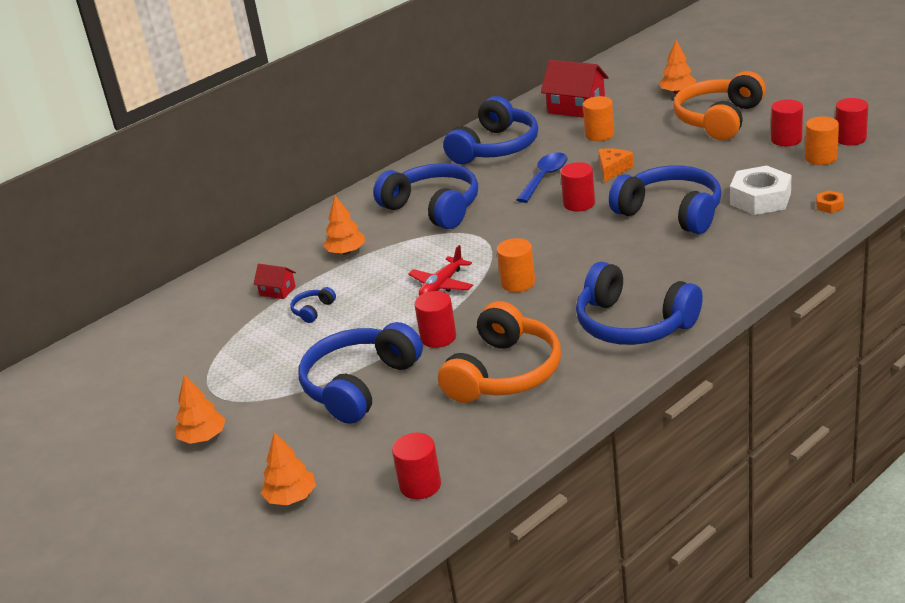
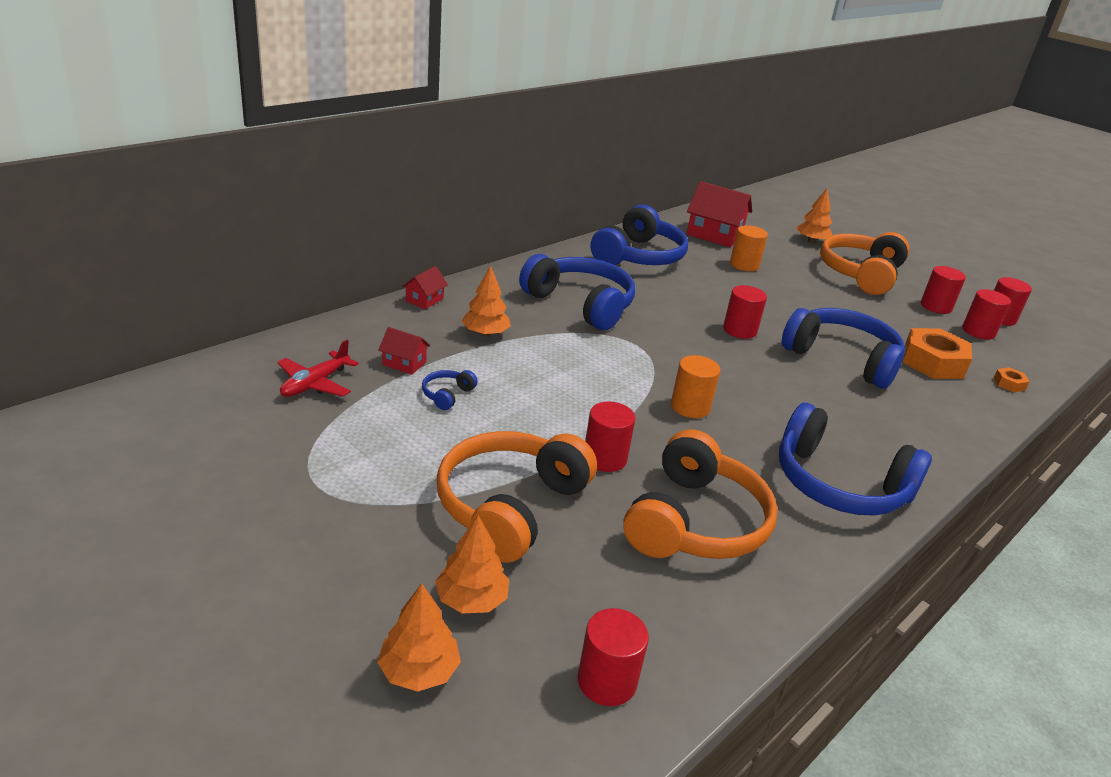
camera: 10 degrees left, 0 degrees up
orange tree [175,375,226,444] -> orange tree moved to [435,515,509,613]
blue headphones [299,322,423,424] -> orange headphones [437,431,597,563]
red plane [408,245,473,296] -> red plane moved to [277,340,359,397]
blue spoon [516,153,568,203] -> none
orange cheese [598,149,634,183] -> none
white nut [730,166,791,215] -> orange nut [903,328,972,379]
orange cylinder [805,117,839,165] -> red cylinder [962,289,1011,340]
none -> red house [402,266,448,309]

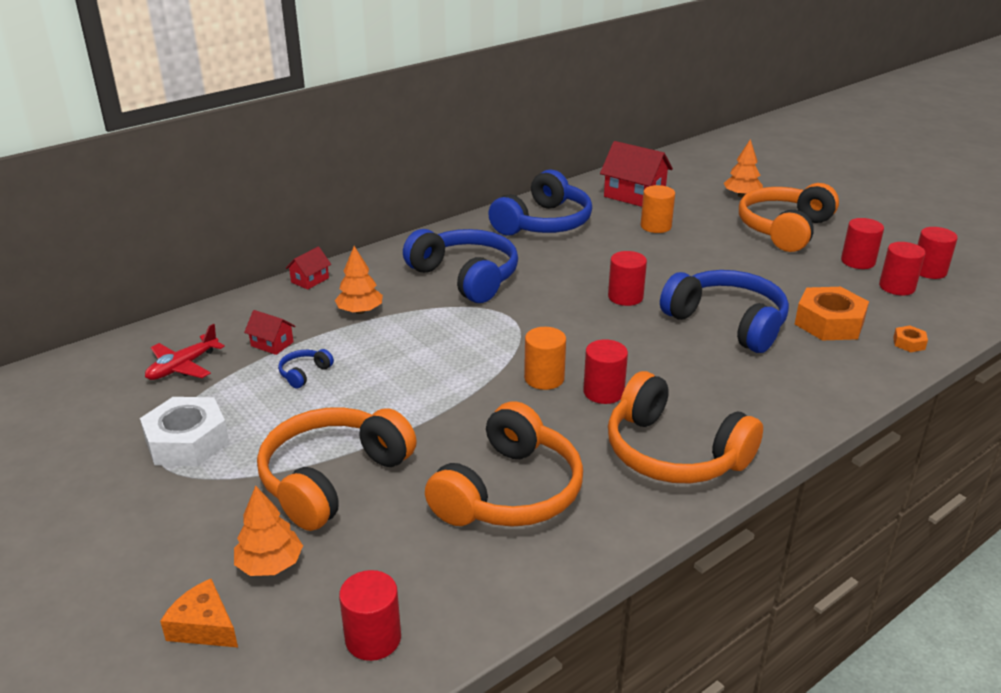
camera: 10 degrees right, 0 degrees up
orange tree [377,583,461,692] -> orange cheese [160,579,238,648]
red cylinder [585,401,635,472] -> red cylinder moved to [583,339,628,404]
blue headphones [779,403,932,516] -> orange headphones [608,371,763,483]
none -> white nut [140,397,229,466]

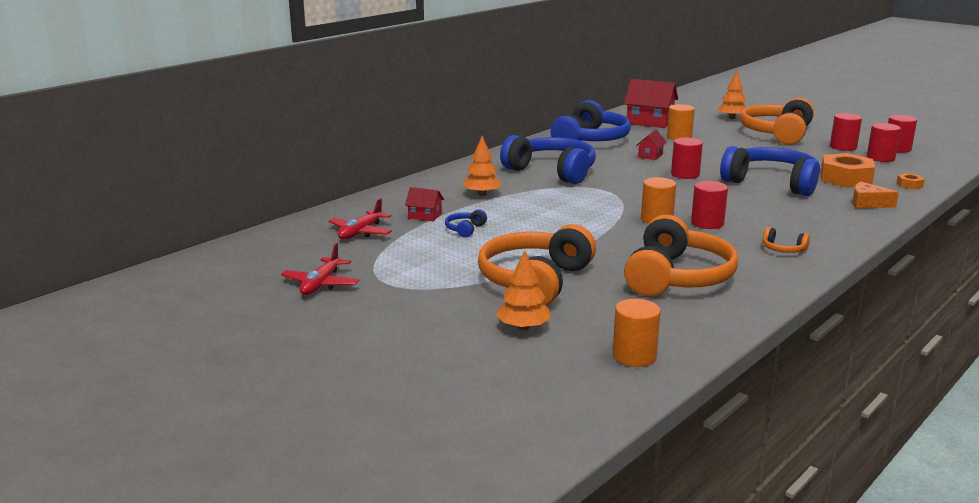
camera: 10 degrees left, 10 degrees down
white nut [140,397,229,466] -> none
orange cheese [160,579,238,648] -> orange cheese moved to [852,182,899,208]
red house [286,247,331,290] -> red house moved to [636,129,667,160]
red cylinder [339,570,401,661] -> orange cylinder [613,299,660,367]
orange headphones [608,371,763,483] -> orange headphones [762,227,810,253], size x0.40
none -> red plane [281,243,359,295]

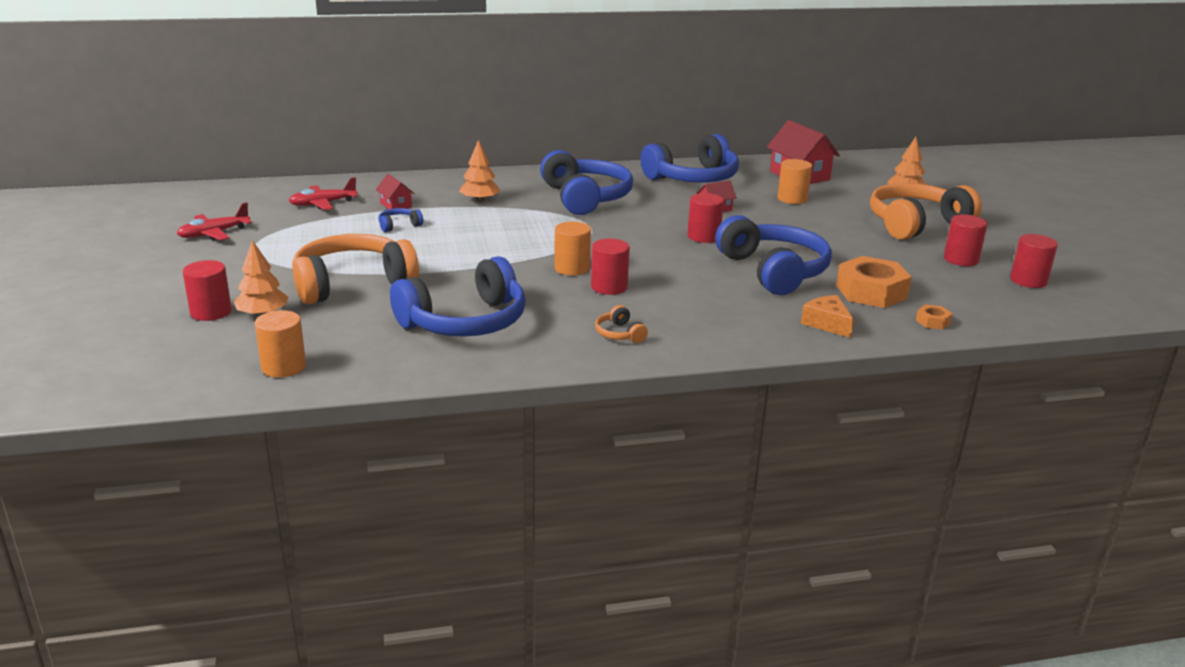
camera: 35 degrees right, 5 degrees up
orange headphones [624,215,738,296] -> blue headphones [390,256,526,337]
red cylinder [867,123,901,162] -> red cylinder moved to [182,260,232,321]

